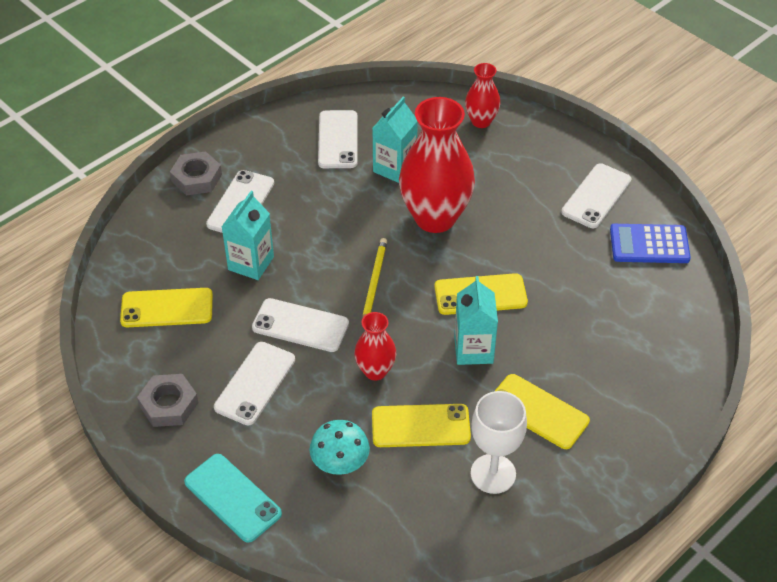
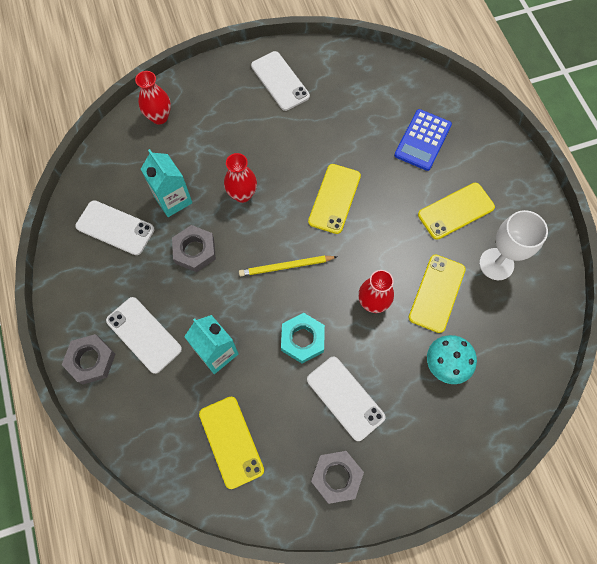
camera: 65 degrees left, 20 degrees up
yellow phone [120,288,213,327] -> yellow phone turned 45 degrees counterclockwise [199,397,264,489]
turquoise phone [184,454,282,543] -> none
white phone [252,298,349,352] -> turquoise nut [281,313,325,364]
yellow pencil [362,238,387,319] -> yellow pencil turned 45 degrees counterclockwise [239,256,337,276]
red vase [399,97,475,233] -> red vase [224,153,257,203], size x0.51
turquoise carton [454,276,498,365] -> none
blue calculator [610,224,691,263] -> blue calculator moved to [394,109,452,171]
none -> grey nut [172,225,216,272]

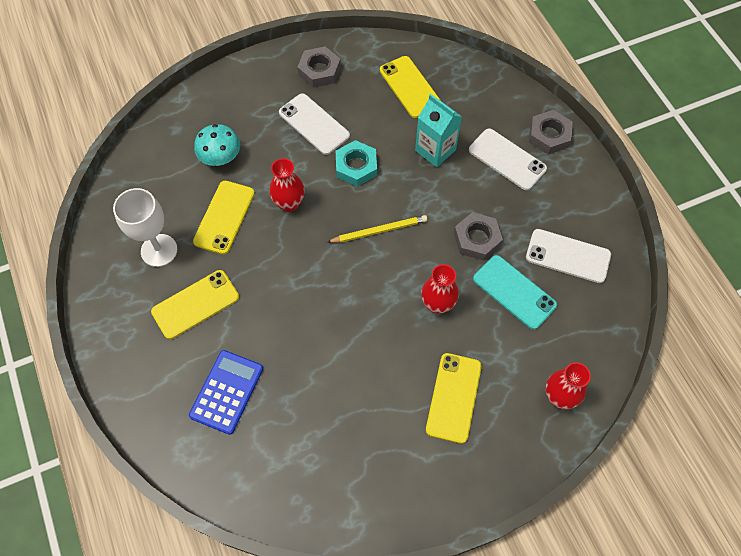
camera: 175 degrees right, 5 degrees down
turquoise carton [141,149,192,217] -> turquoise phone [473,255,557,330]
white phone [251,51,310,111] -> none
yellow phone [308,164,361,234] -> yellow phone moved to [426,353,482,443]

